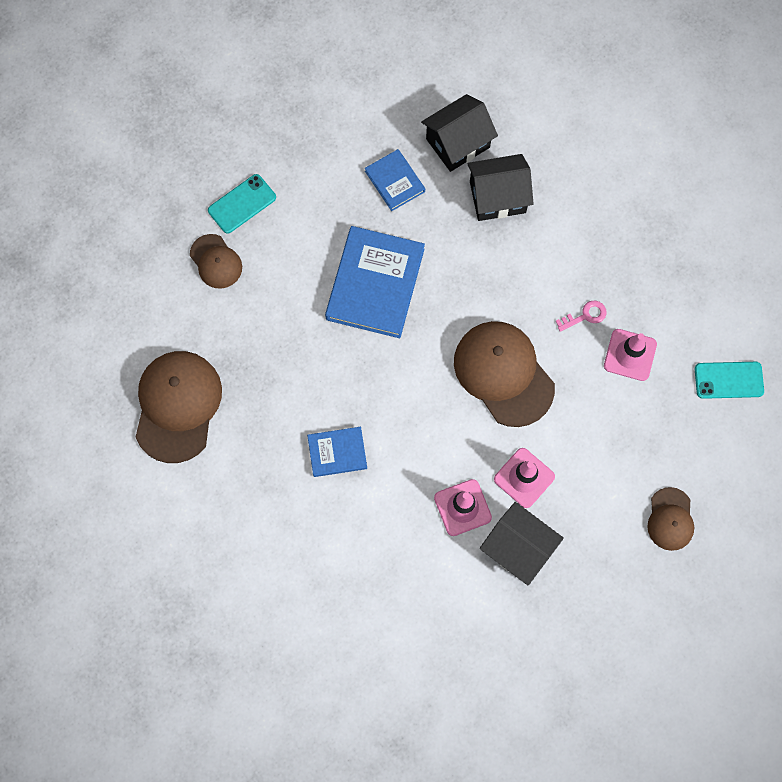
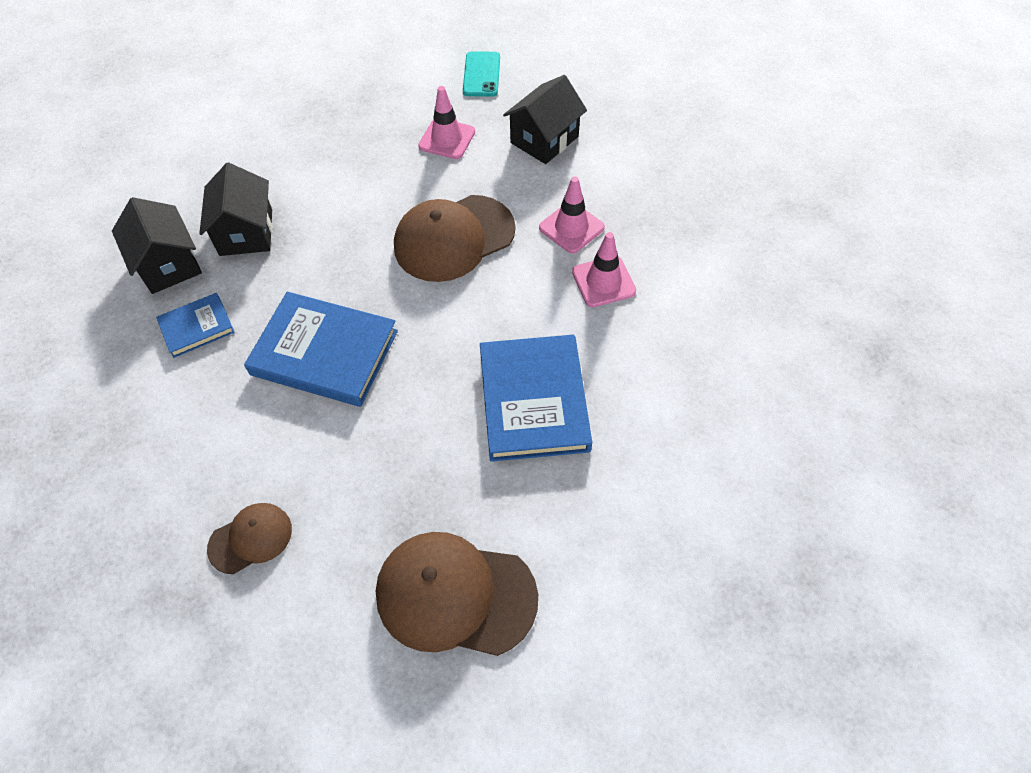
camera: 85 degrees left, 15 degrees down
turquoise phone [208,174,276,234] -> none
blue book [307,427,367,477] -> blue book [480,335,592,462], size x1.88
black house [480,502,564,585] -> black house moved to [503,75,587,164]
pink key [556,300,606,332] -> none
brown cap [647,487,694,551] -> none

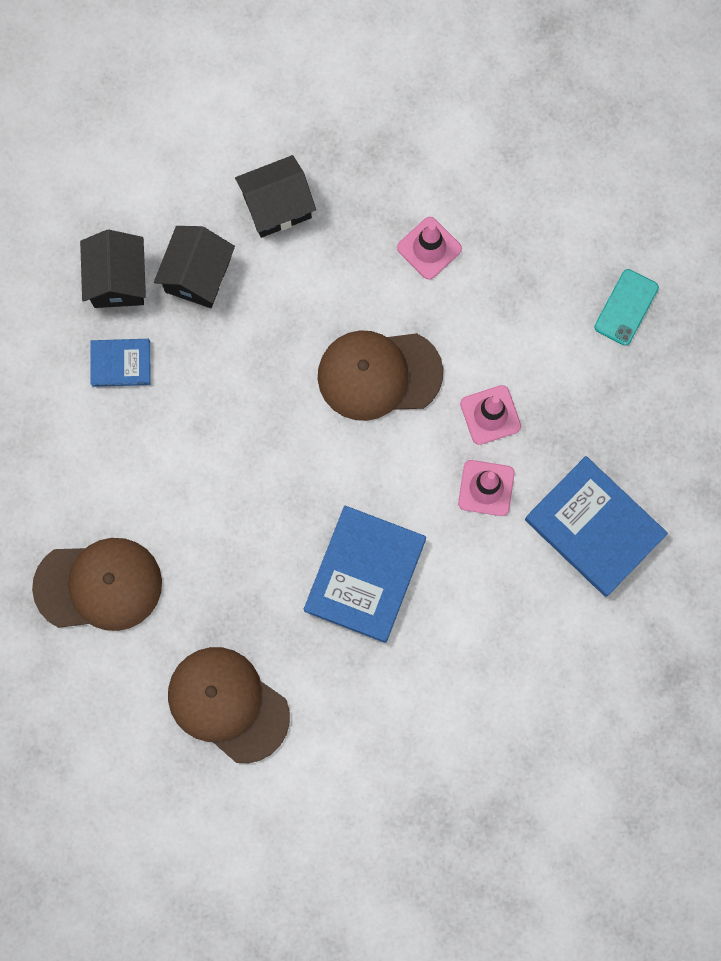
camera: 25 degrees right, 20 degrees up
brown cap [207,503,292,574] -> brown cap [32,538,162,631], size x1.85
blue book [244,292,398,407] -> blue book moved to [525,456,668,597]
turquoise phone [463,51,500,97] -> turquoise phone moved to [594,269,659,346]
black house [503,75,587,164] -> black house moved to [235,155,316,238]

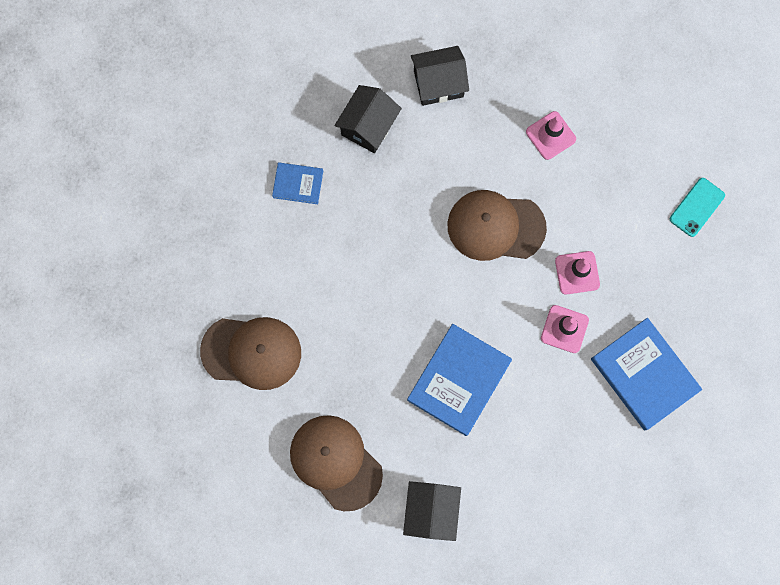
camera: 10 degrees right, 0 degrees up
black house [80,230,146,308] -> black house moved to [403,481,461,541]

